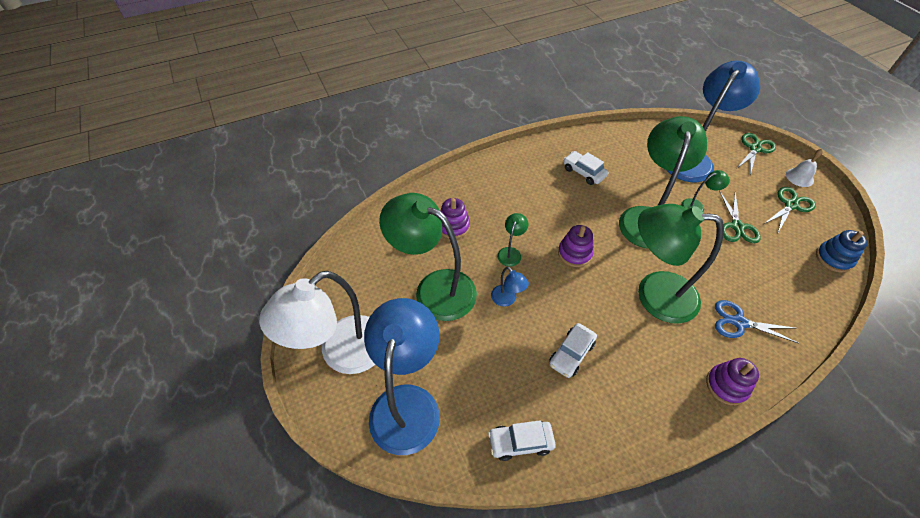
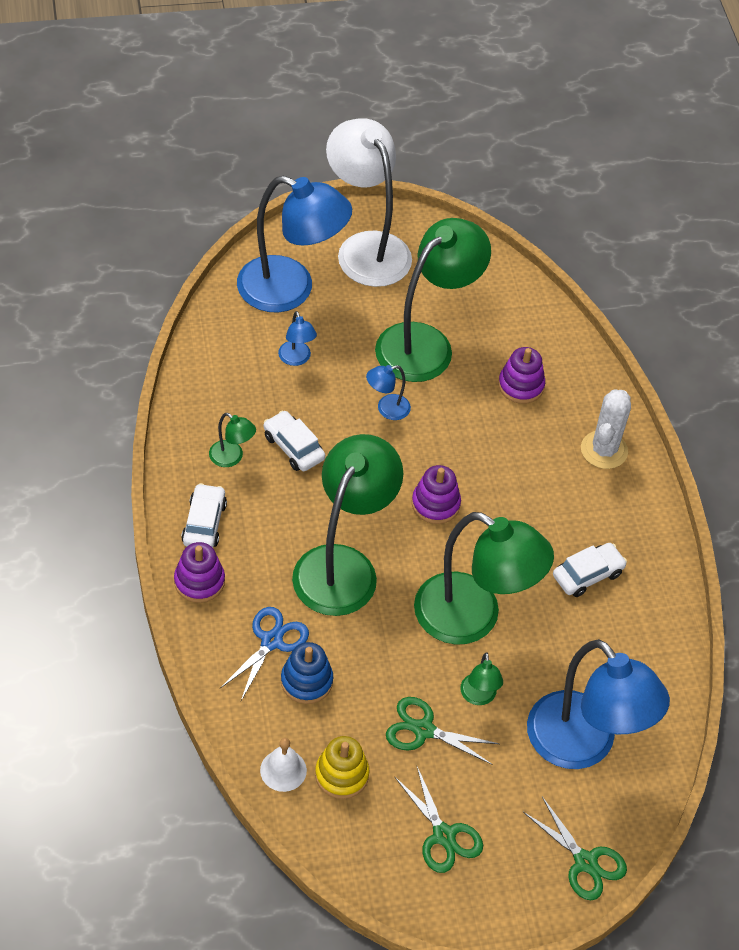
camera: 100 degrees right, 0 degrees up
white car [488,420,556,461] -> white car moved to [181,483,227,548]
green lamp [497,213,528,266] -> green lamp moved to [209,413,256,467]
white bell [786,149,823,187] -> white bell moved to [260,738,307,792]
blue stacking toy [816,230,867,273] -> blue stacking toy moved to [281,642,333,704]
none -> blue lamp [278,311,317,366]
none -> yellow stacking toy [315,736,369,799]
none -> white cactus [581,389,631,469]

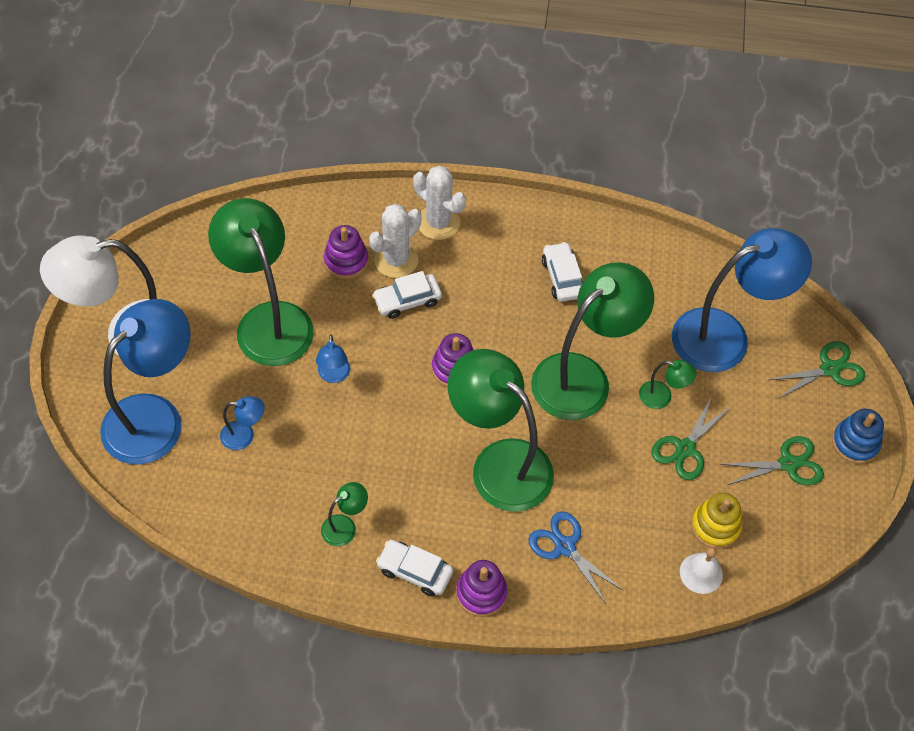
camera: 70 degrees left, 5 degrees up
white car [264,410,325,471] -> white car moved to [372,271,442,319]
blue stacking toy [281,642,333,704] -> blue stacking toy moved to [832,409,884,464]
none -> white cactus [369,204,422,278]

